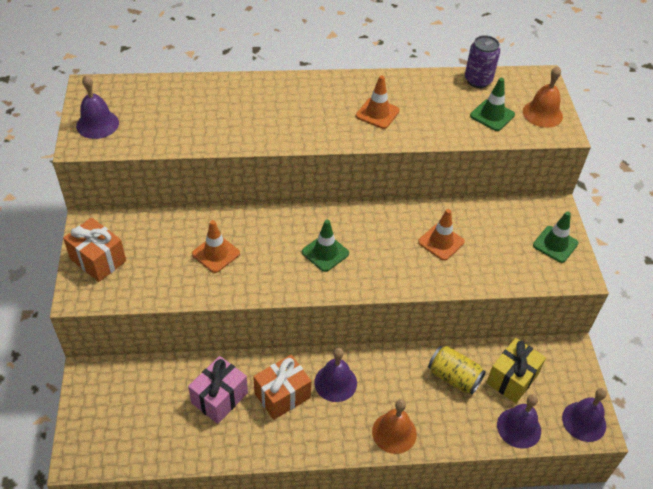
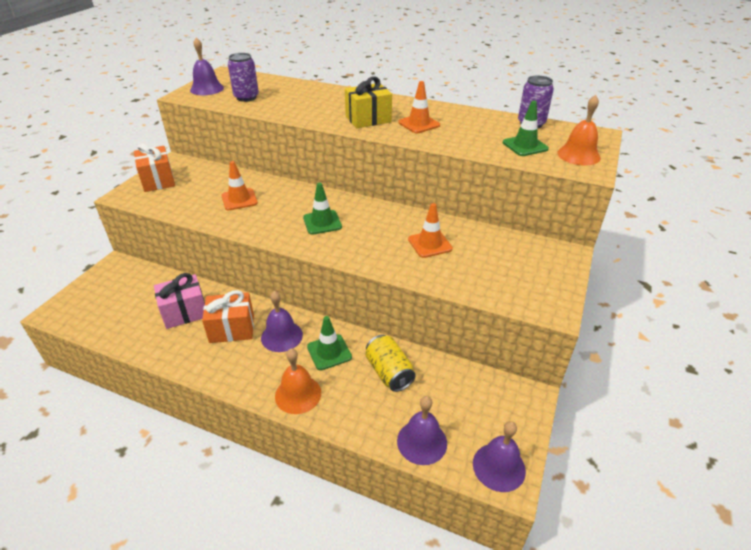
camera: 30 degrees right, 10 degrees down
yellow gift [486,338,546,403] -> yellow gift moved to [345,77,392,128]
green traffic cone [533,212,579,263] -> green traffic cone moved to [307,316,352,370]
none -> purple can [228,53,259,102]

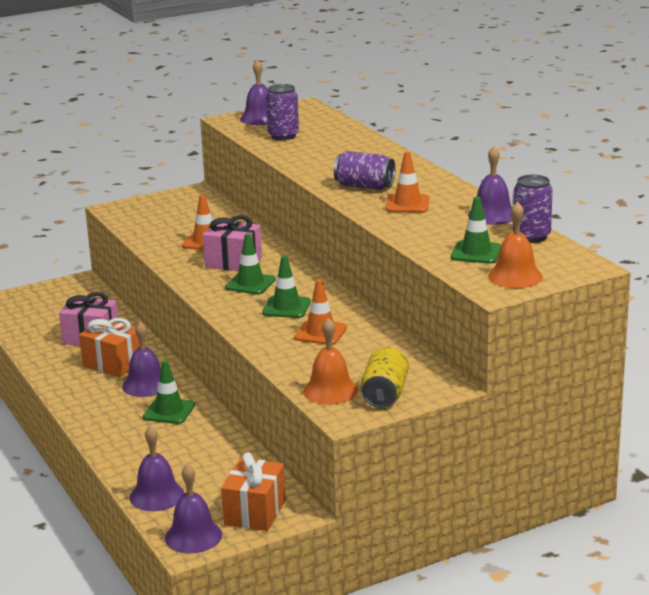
camera: 40 degrees right, 15 degrees down
orange gift [134,143,175,192] -> orange gift moved to [221,452,286,531]
orange bell [275,349,321,414] -> orange bell moved to [303,318,358,405]
yellow gift [345,77,392,128] -> purple can [334,151,395,190]
yellow can [366,335,416,392] -> yellow can moved to [361,347,409,408]
none -> pink gift [203,215,262,271]
none -> green traffic cone [262,256,311,318]
none -> purple bell [468,146,513,225]

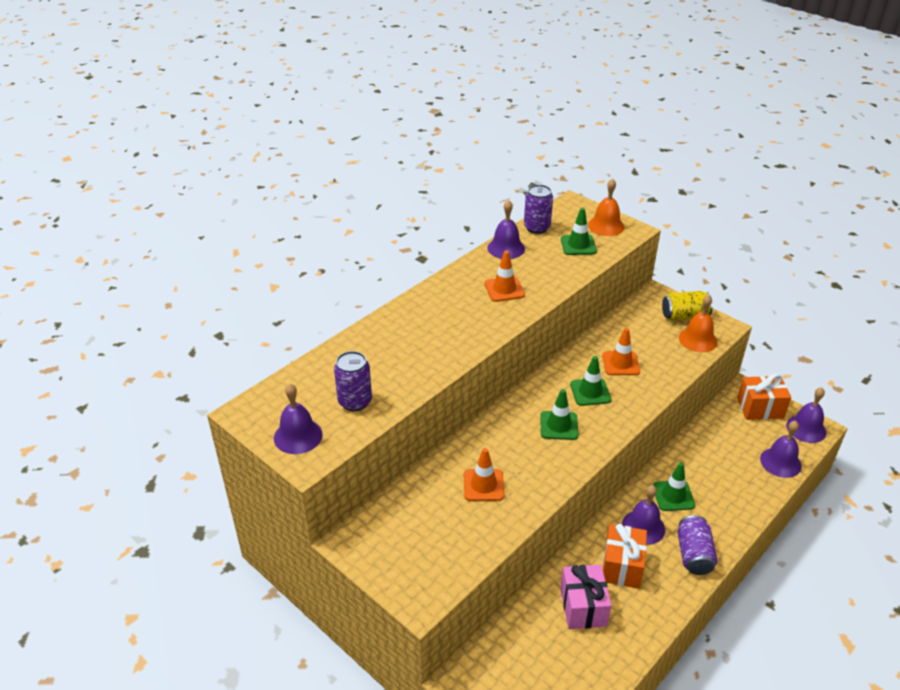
camera: 110 degrees left, 15 degrees up
pink gift [203,215,262,271] -> none
purple can [334,151,395,190] -> purple can moved to [678,515,717,575]

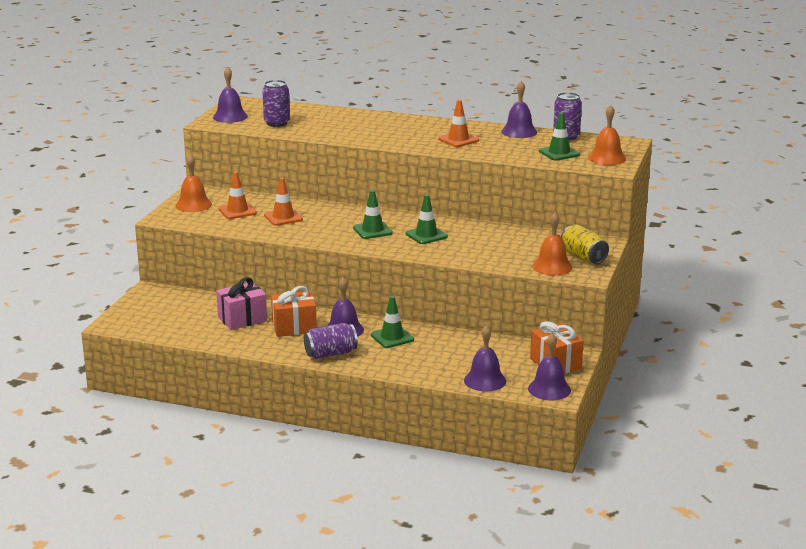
camera: 65 degrees right, 15 degrees down
orange traffic cone [602,328,640,375] -> orange traffic cone moved to [219,172,257,219]
none -> orange bell [175,154,212,212]

